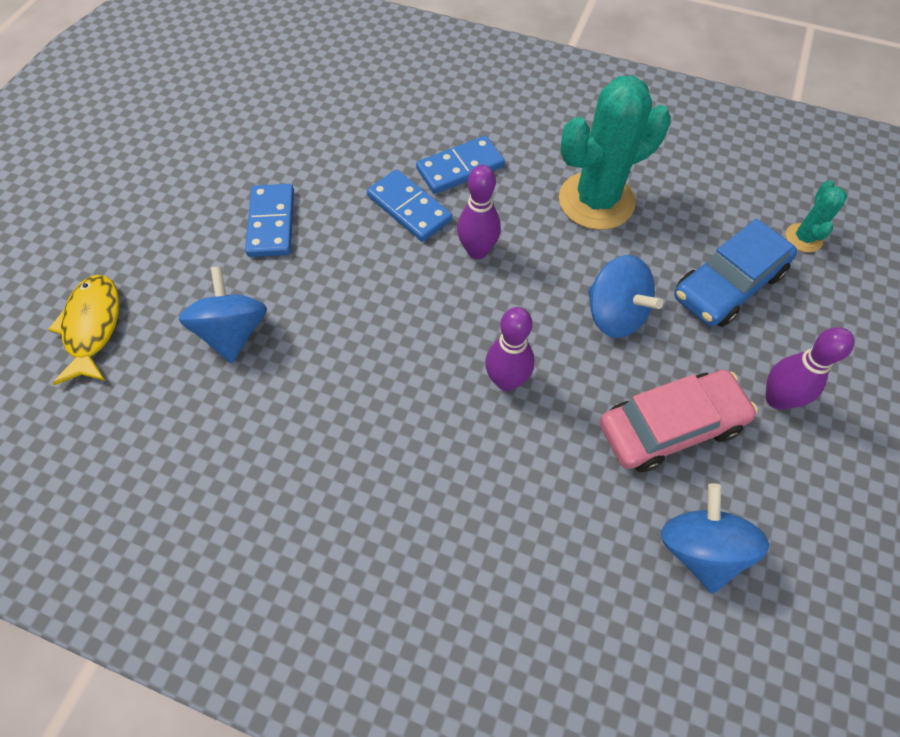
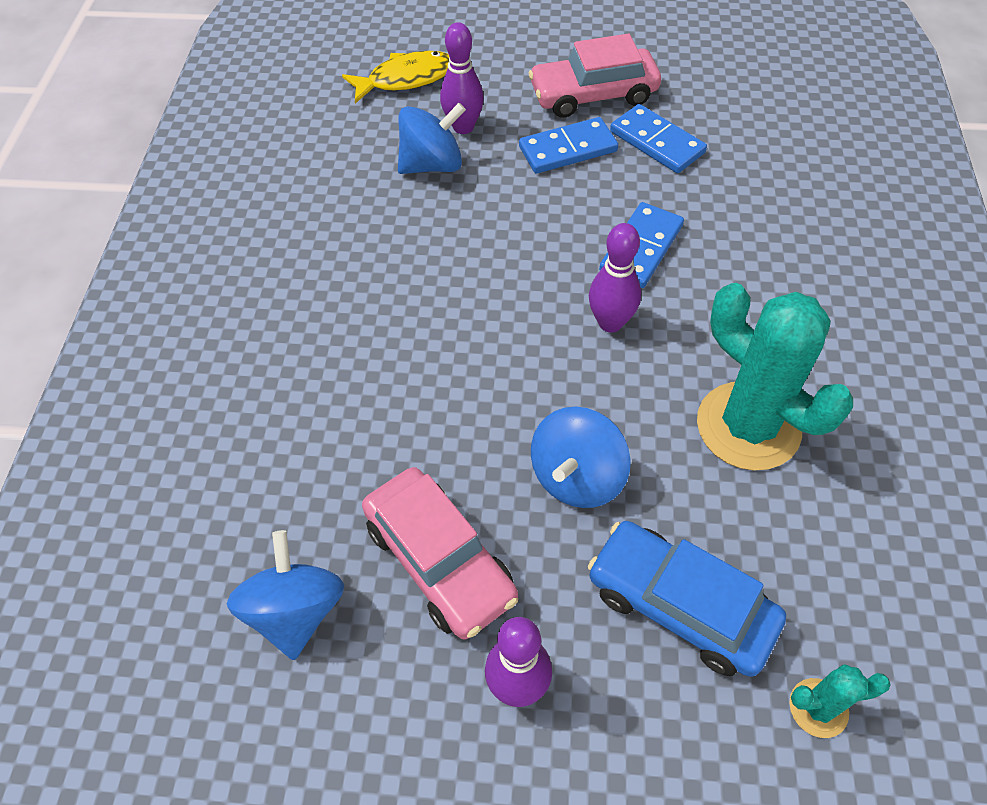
camera: 75 degrees right, 5 degrees down
blue domino [416,136,505,194] -> blue domino moved to [610,104,707,173]
purple bowling pin [485,307,534,391] -> purple bowling pin moved to [440,22,484,134]
blue spinning top [661,483,770,593] -> blue spinning top turned 75 degrees counterclockwise [226,530,344,660]
none -> pink car [529,34,661,118]

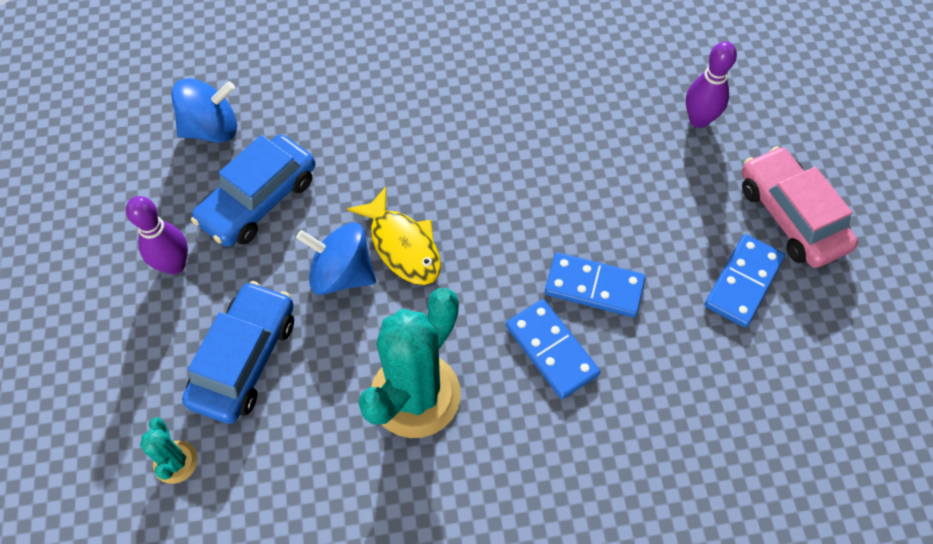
camera: 75 degrees right, 5 degrees up
yellow fish [342,51,449,103] -> yellow fish moved to [347,187,441,285]
pink car [362,467,518,640] -> blue car [191,134,315,247]
blue spinning top [398,103,466,174] -> none
blue domino [519,117,618,174] -> blue domino moved to [506,299,600,399]
purple bowling pin [589,223,641,332] -> none

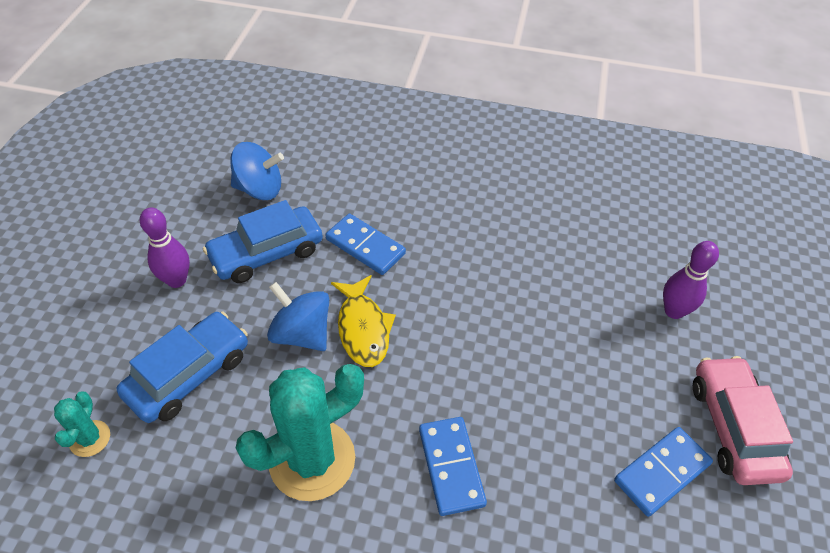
camera: 20 degrees right, 10 degrees down
blue domino [545,252,646,317] -> blue domino moved to [325,214,406,275]

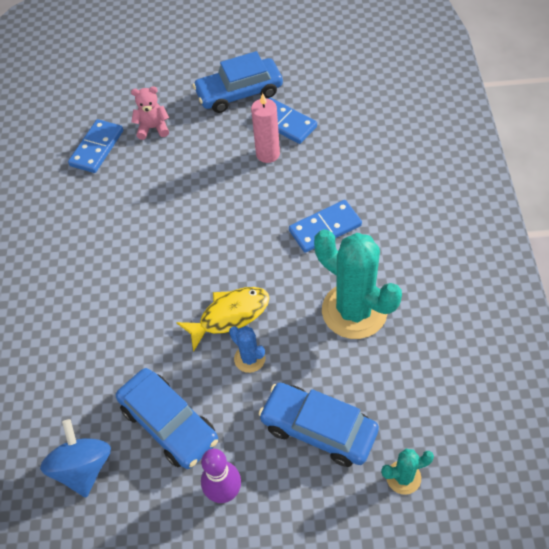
camera: 100 degrees left, 5 degrees up
blue spinning top [267,282,329,351] -> blue cactus [229,326,266,373]
blue domino [325,214,406,275] -> blue domino moved to [68,119,123,173]
purple bowling pin [663,241,719,319] -> pink teddy bear [131,86,169,140]
pink car [693,356,793,485] -> blue car [193,51,283,113]
none -> pink candle [251,93,280,163]

